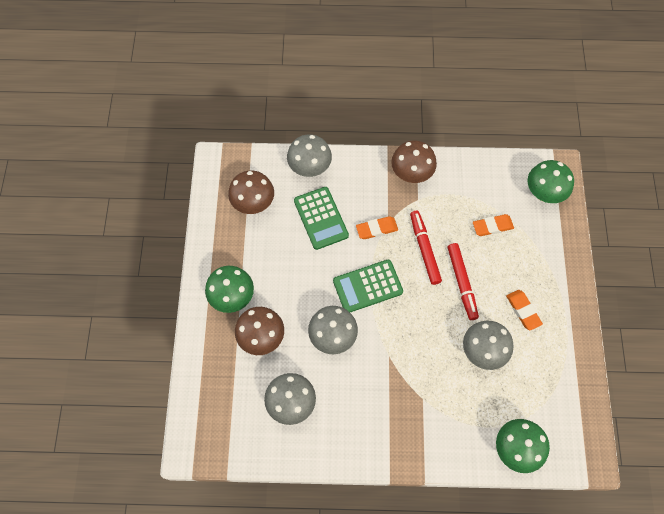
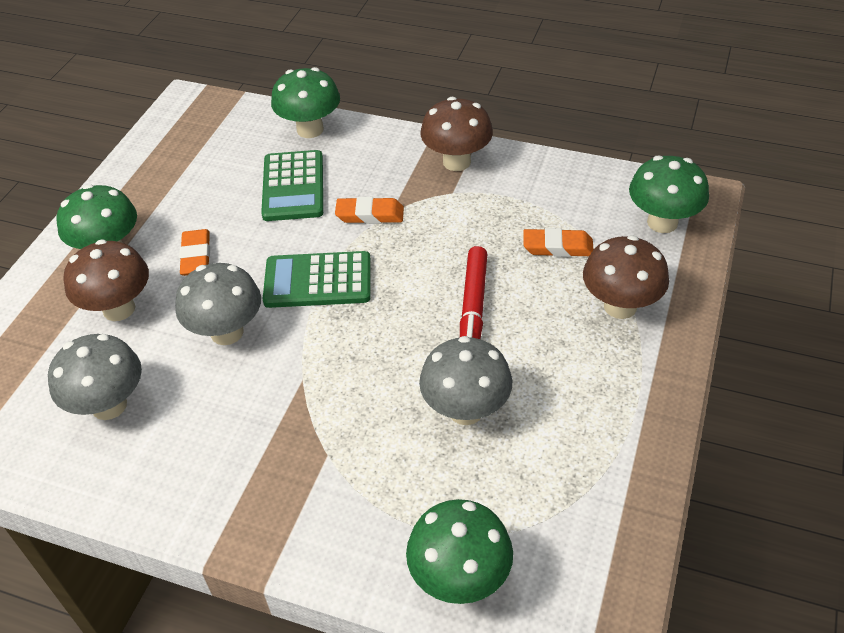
camera: 20 degrees right, 20 degrees down
brown mushroom [228,170,274,214] -> brown mushroom moved to [583,235,669,319]
grey mushroom [287,134,332,177] -> green mushroom [271,67,340,138]
red marker [410,211,442,285] -> none
orange eraser [506,290,543,330] -> orange eraser moved to [179,229,210,276]

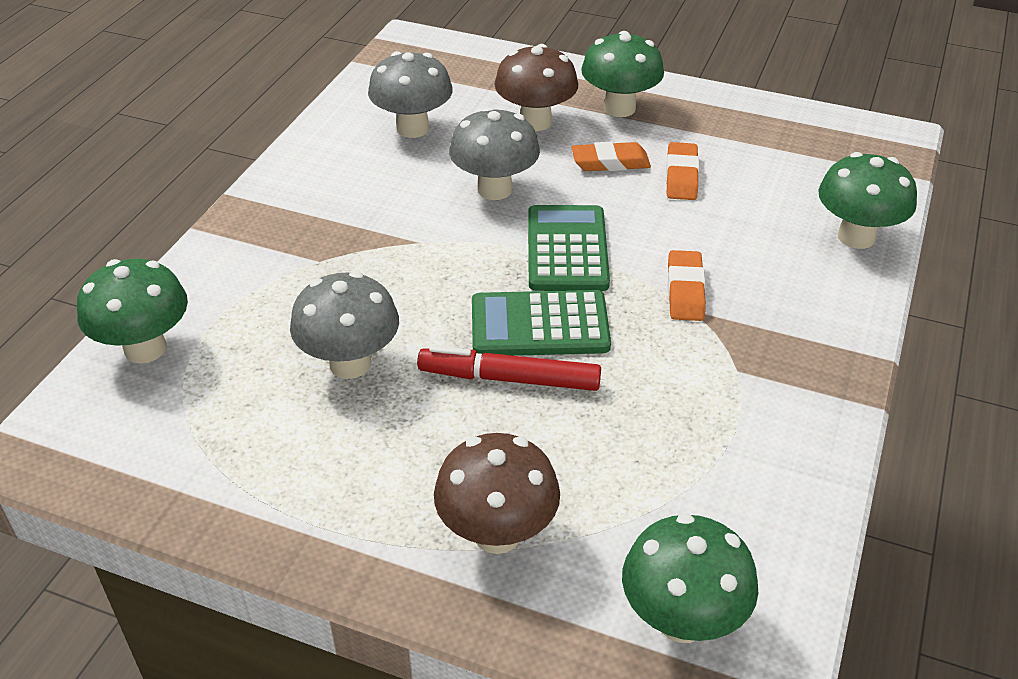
camera: 90 degrees right, 5 degrees down
green calculator [261,150,323,221] -> green calculator moved to [472,290,611,356]
brown mushroom [420,97,493,171] -> none
orange eraser [524,228,593,257] -> orange eraser moved to [666,142,699,200]

